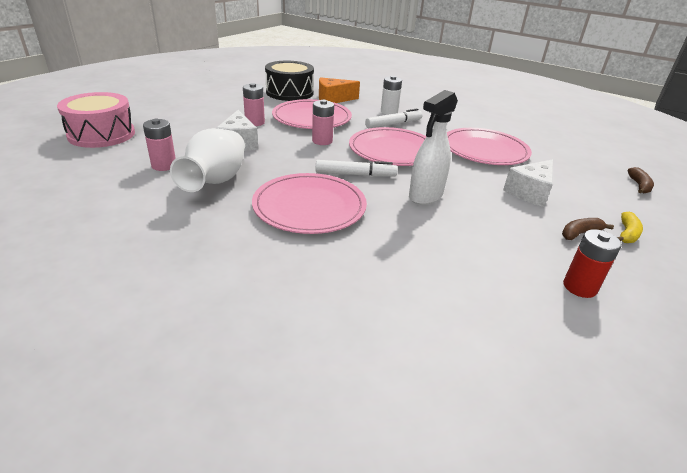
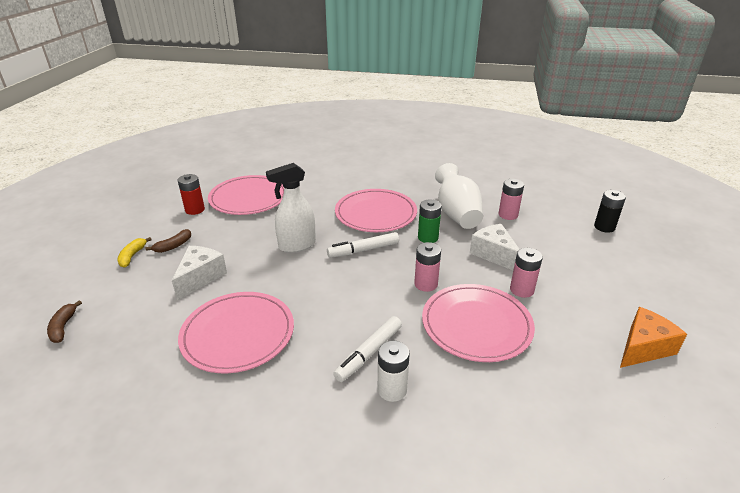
camera: 160 degrees right, 0 degrees up
pink drum [57,92,135,148] -> black battery [594,190,626,233]
black drum [265,61,314,101] -> none
orange cheese [319,77,360,103] -> orange cheese moved to [620,307,687,368]
pink plate [349,127,426,166] -> pink plate moved to [208,175,284,215]
white spray bottle [409,90,458,205] -> white spray bottle turned 135 degrees counterclockwise [266,163,316,253]
none -> green battery [418,199,442,243]

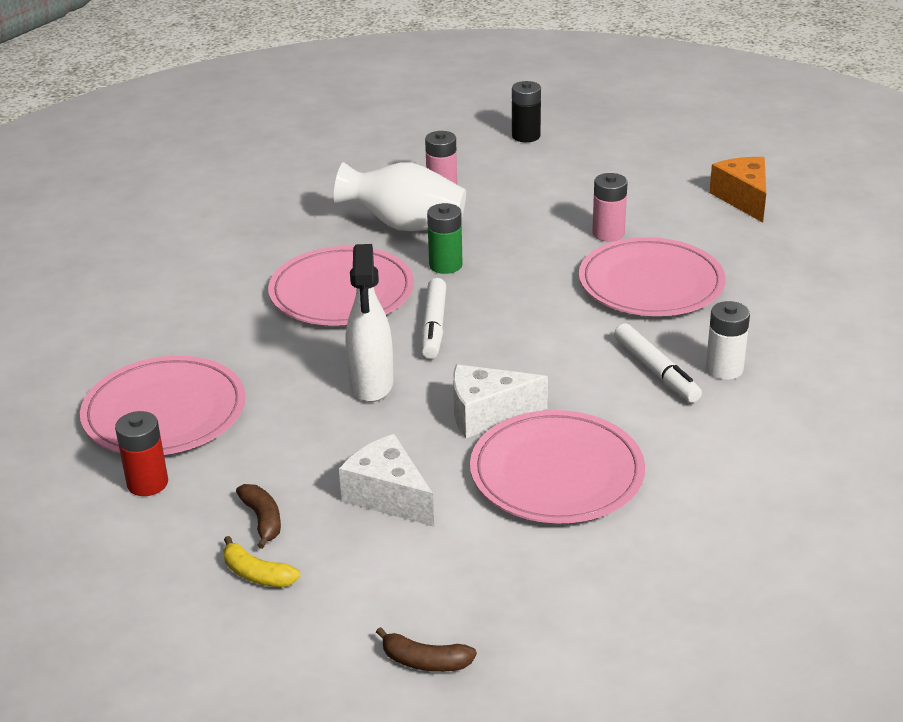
camera: 65 degrees left, 0 degrees up
pink battery [414,242,441,292] -> none
white cheese [470,224,519,270] -> white cheese moved to [453,364,548,438]

